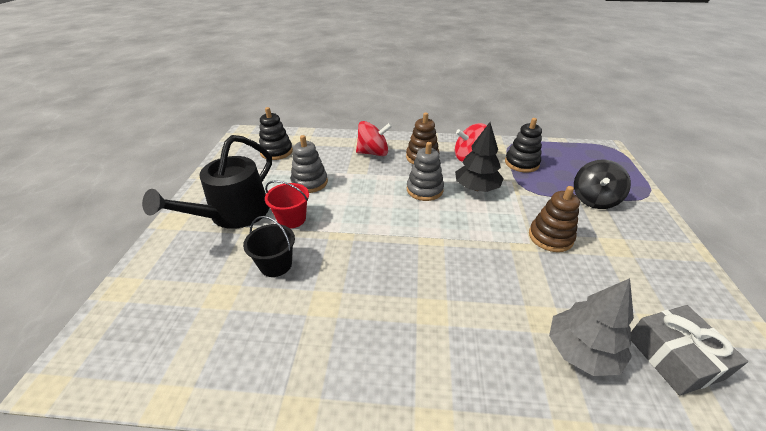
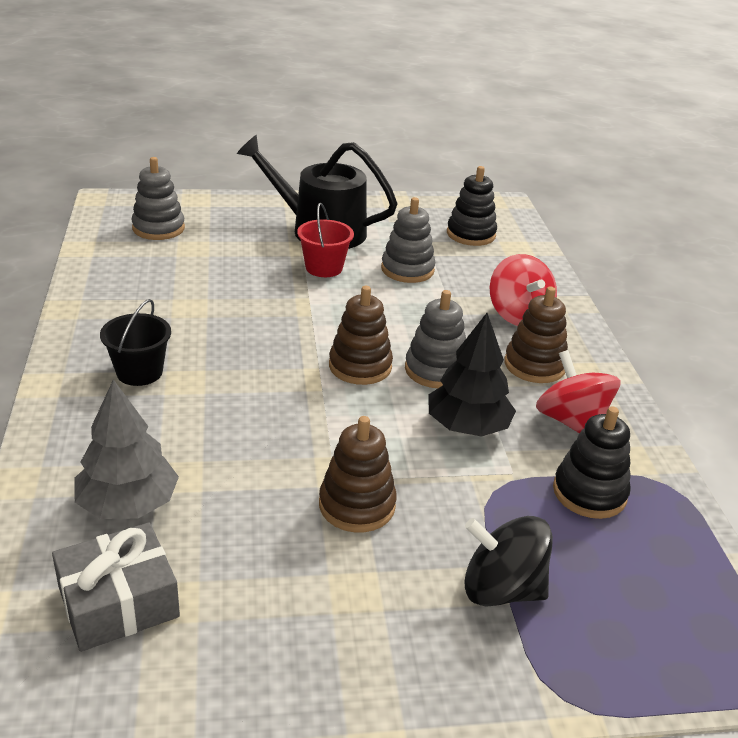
camera: 75 degrees right, 5 degrees down
black bucket [243,216,295,277] -> black bucket moved to [100,299,171,386]
none -> grey stacking toy [131,157,185,240]
none -> brown stacking toy [329,286,393,385]

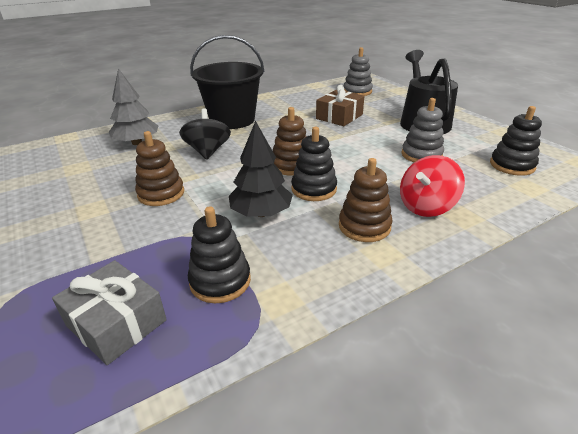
camera: 70 degrees right, 0 degrees up
grey gift [52,523,180,652] -> grey gift moved to [52,260,167,365]
black bucket [100,299,171,386] -> black bucket [190,35,264,129], size x1.94
red bucket [297,203,354,277] -> none
grey stacking toy [405,290,466,388] -> black stacking toy [291,127,337,201]
black spinning top [464,516,553,607] -> black spinning top moved to [179,108,231,160]
red spinning top [536,350,621,433] -> none
none -> brown gift [316,85,365,126]

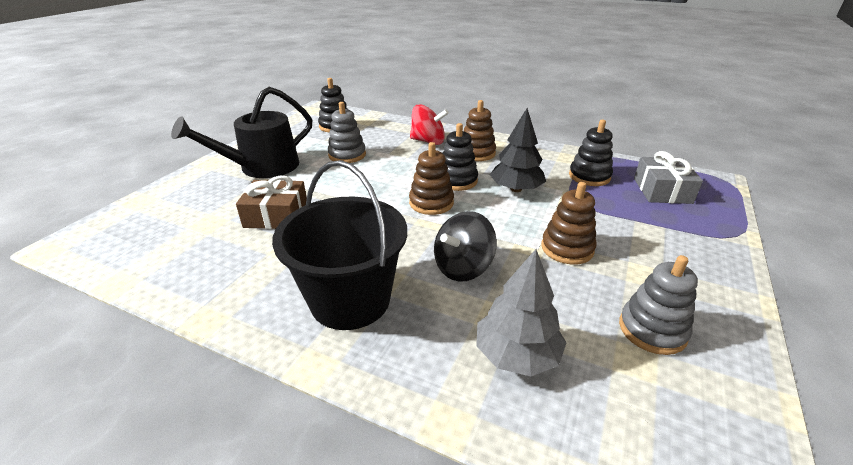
camera: 125 degrees left, 0 degrees up
grey stacking toy [344,47,373,96] -> grey stacking toy moved to [619,255,698,355]

